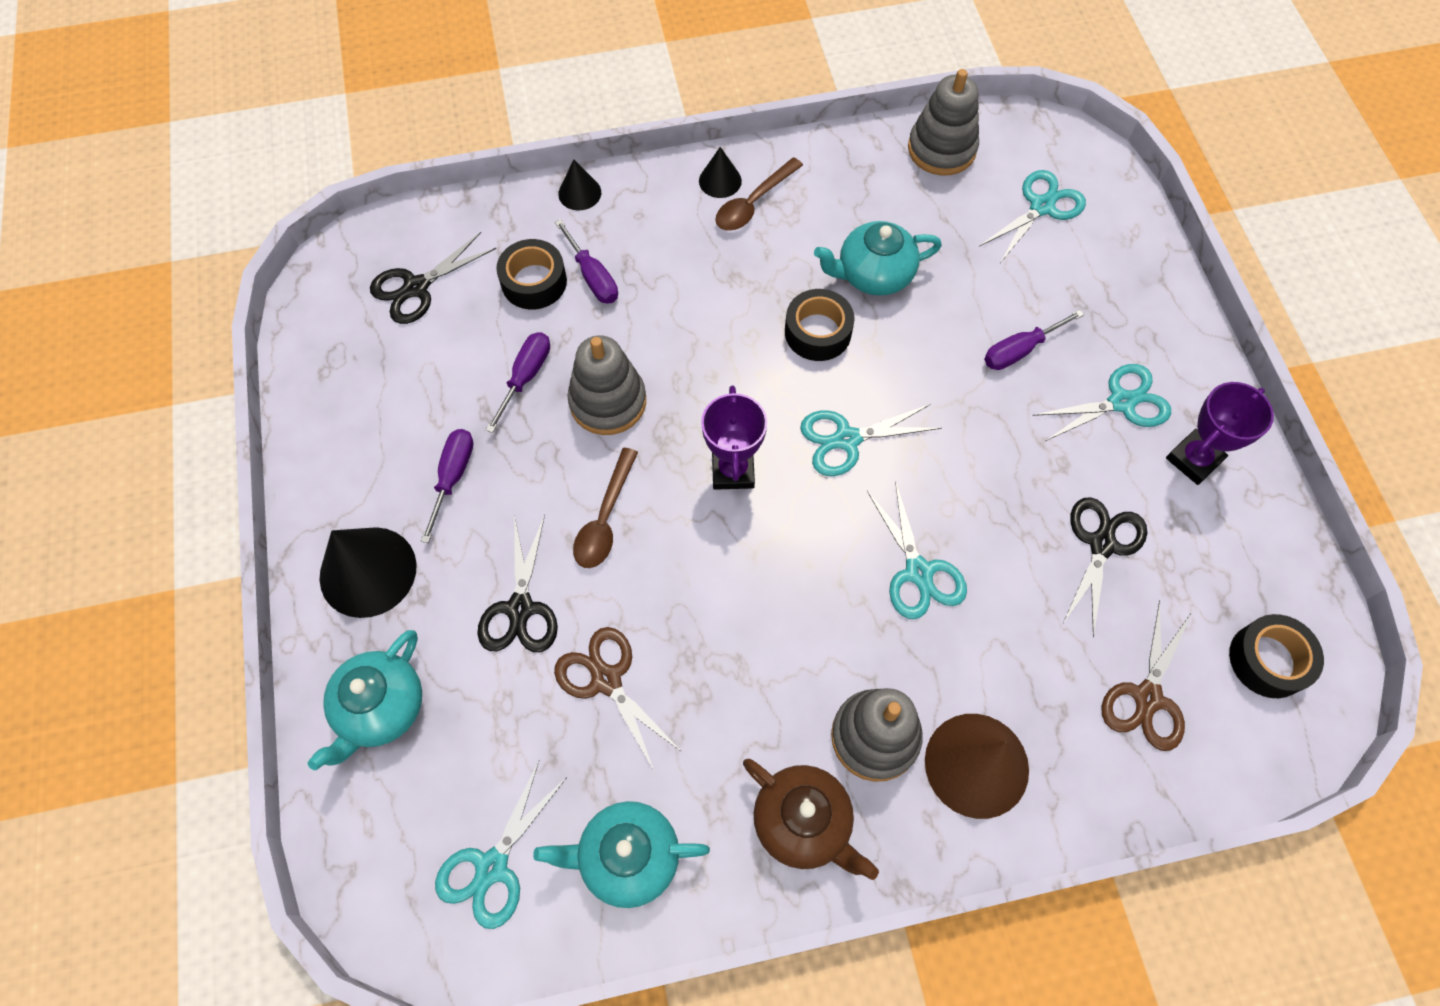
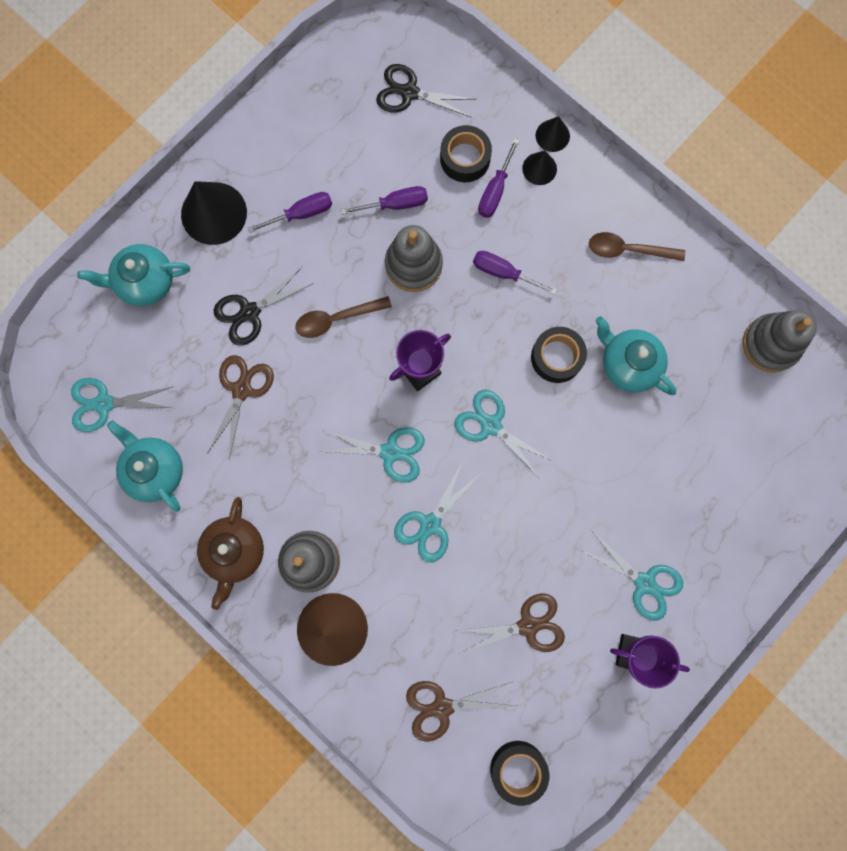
camera: 55 degrees right, 15 degrees up
black cone [699,147,742,198] -> black cone moved to [522,151,557,185]
turquoise scissors [980,170,1086,262] -> turquoise scissors moved to [319,427,425,483]
purple screwdriver [984,309,1084,370] -> purple screwdriver moved to [473,251,557,295]
black scissors [1062,497,1147,637] -> brown scissors [456,593,565,654]

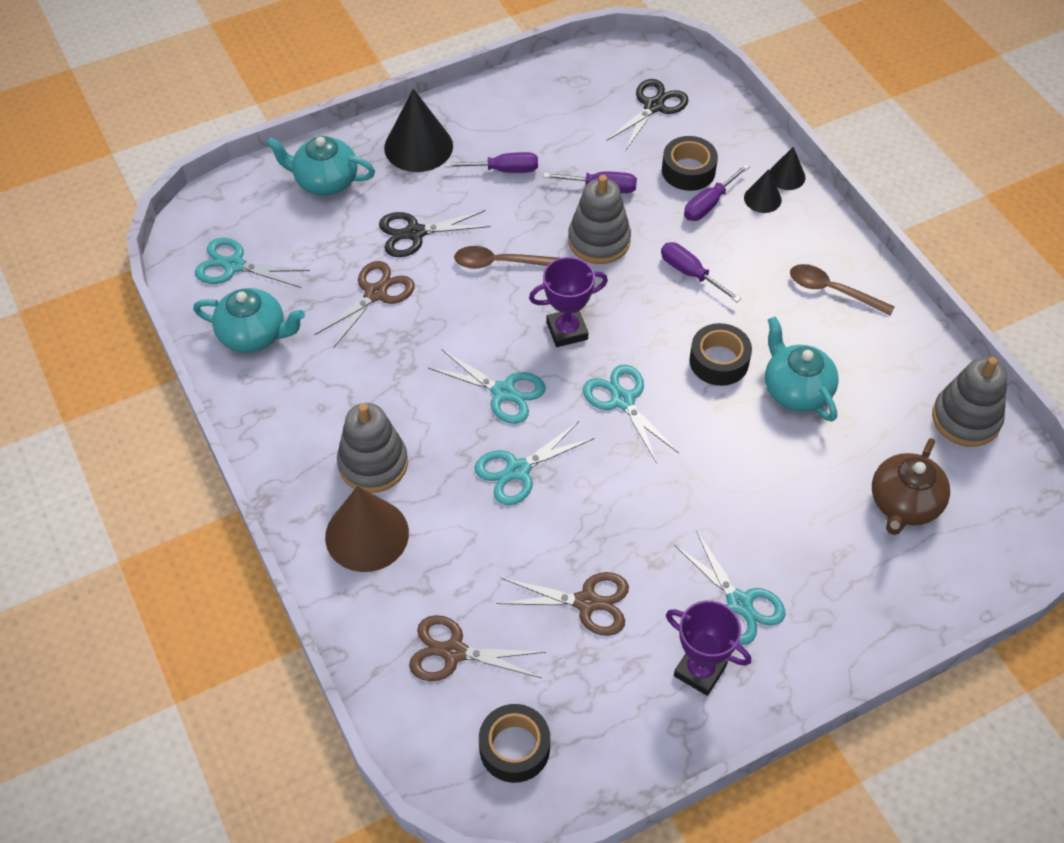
camera: 20 degrees right, 25 degrees down
turquoise teapot [107,420,183,512] -> turquoise teapot turned 120 degrees clockwise [193,288,305,353]
brown teapot [197,497,264,610] -> brown teapot moved to [872,438,950,535]
black scissors [376,64,475,117] -> black scissors turned 90 degrees clockwise [606,79,689,151]

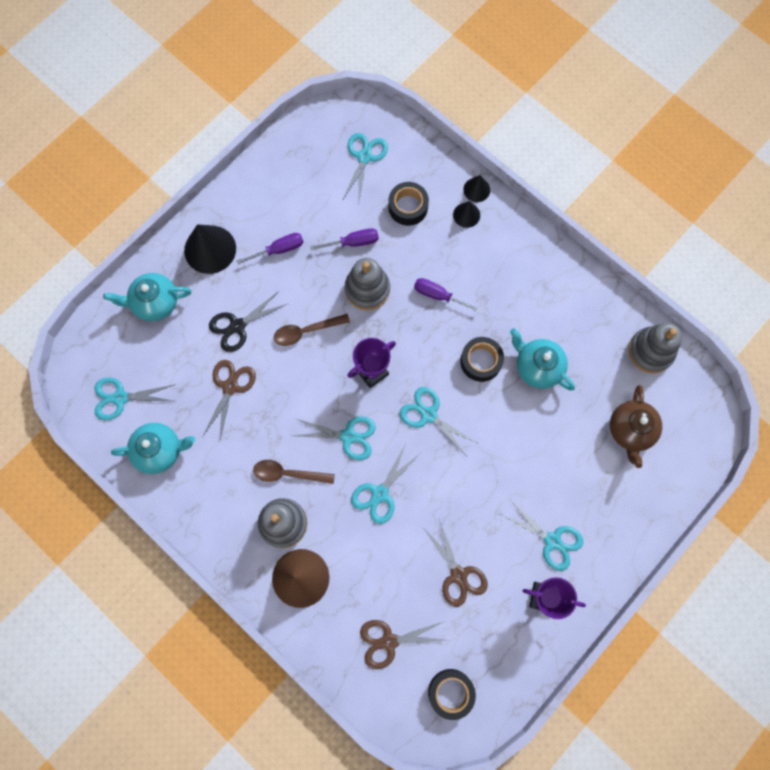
camera: 20 degrees left, 20 degrees up
brown scissors [497,572,629,636] -> brown scissors turned 75 degrees clockwise [423,519,488,607]
black scissors [606,79,689,151] -> turquoise scissors [342,133,388,201]
purple screwdriver [684,164,749,221] -> none
brown spoon [790,264,895,316] -> brown spoon moved to [253,460,335,484]

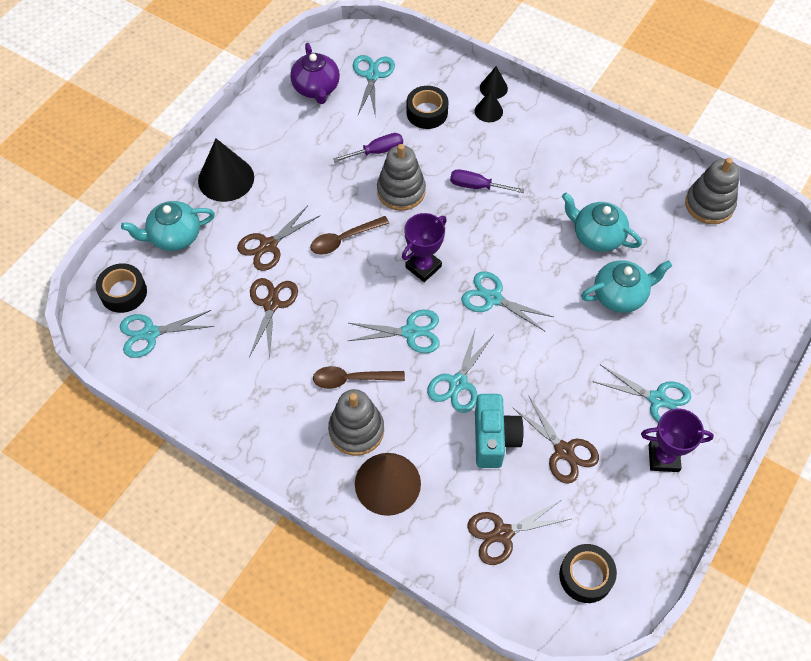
camera: 10 degrees left, 15 degrees down
turquoise teapot [111,423,195,474] -> turquoise teapot moved to [581,260,672,313]
black scissors [209,290,287,352] -> brown scissors [237,205,319,271]
purple screwdriver [237,233,303,265] -> none
black tape [460,337,504,382] -> black tape moved to [96,263,147,313]
brown teapot [610,385,662,468] -> none
none -> purple teapot [290,43,340,104]
none -> turquoise camera [475,394,524,468]

